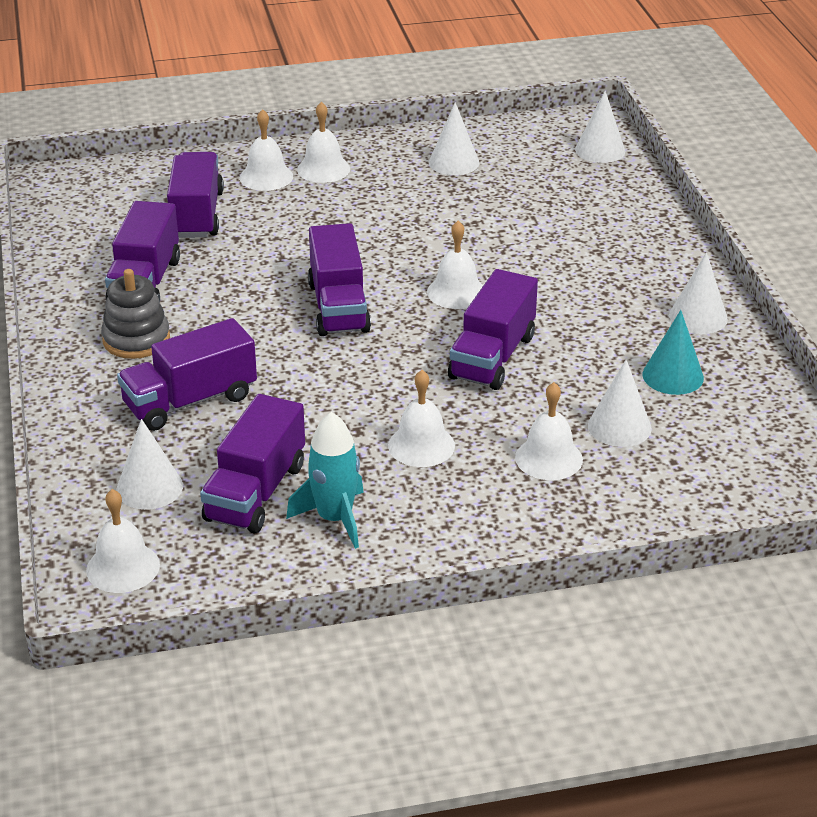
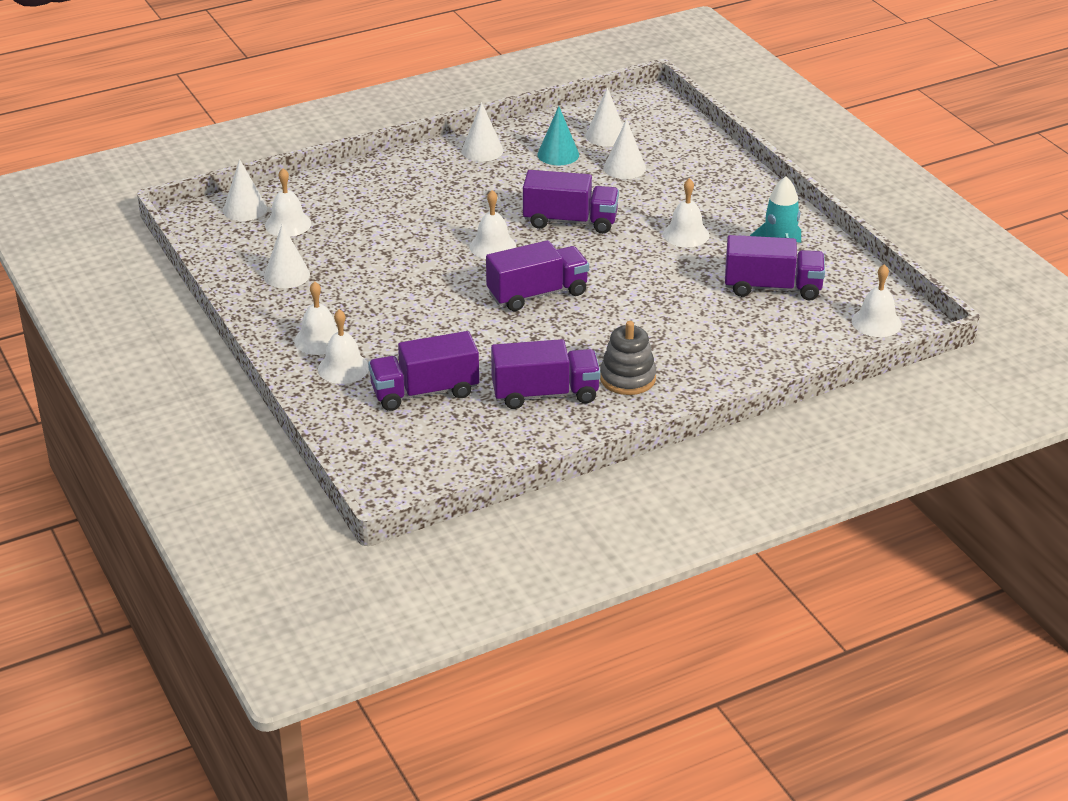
camera: 105 degrees left, 0 degrees up
white cone [116,419,183,510] -> white cone moved to [586,87,623,146]
purple truck [117,318,257,431] -> none
white bell [515,382,583,480] -> white bell moved to [265,168,311,237]

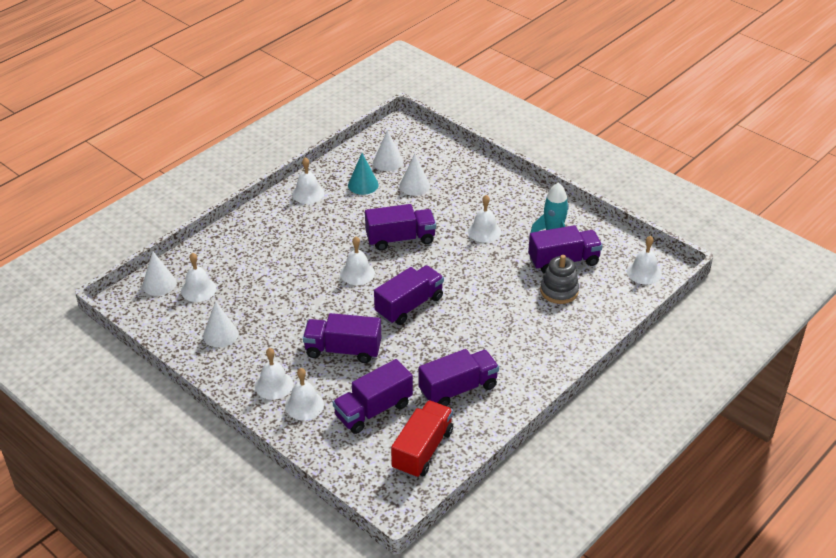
camera: 20 degrees left, 5 degrees up
white cone [462,102,503,162] -> white bell [292,157,324,204]
grey stacking toy [600,321,656,395] -> grey stacking toy moved to [540,255,579,304]
none -> purple truck [303,313,381,363]
none -> red truck [391,400,453,478]

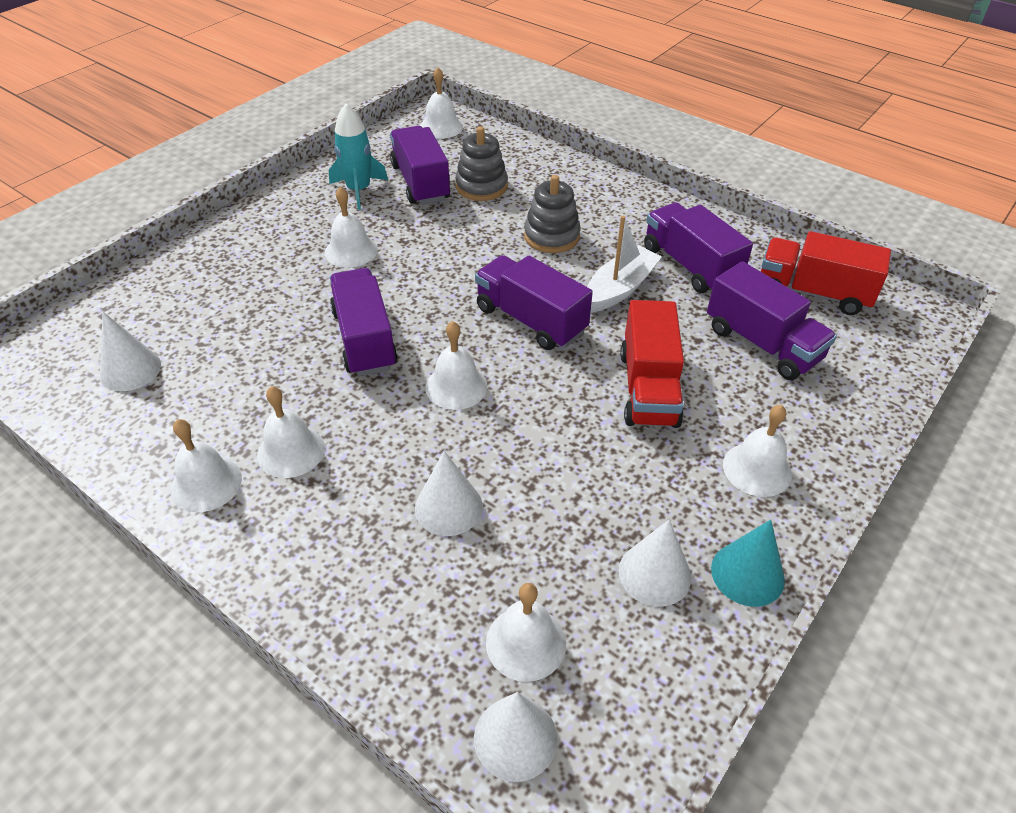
camera: 95 degrees left, 5 degrees up
white bell [285,368,324,420] -> white bell moved to [257,386,325,478]
purple truck [303,313,381,363] -> red truck [620,300,684,428]
turquoise cone [348,153,379,195] -> turquoise cone moved to [711,520,785,607]
white cone [399,154,430,196] -> white cone moved to [415,451,483,536]
none -> grey stacking toy [524,175,581,253]
none -> white boat [587,216,662,313]

